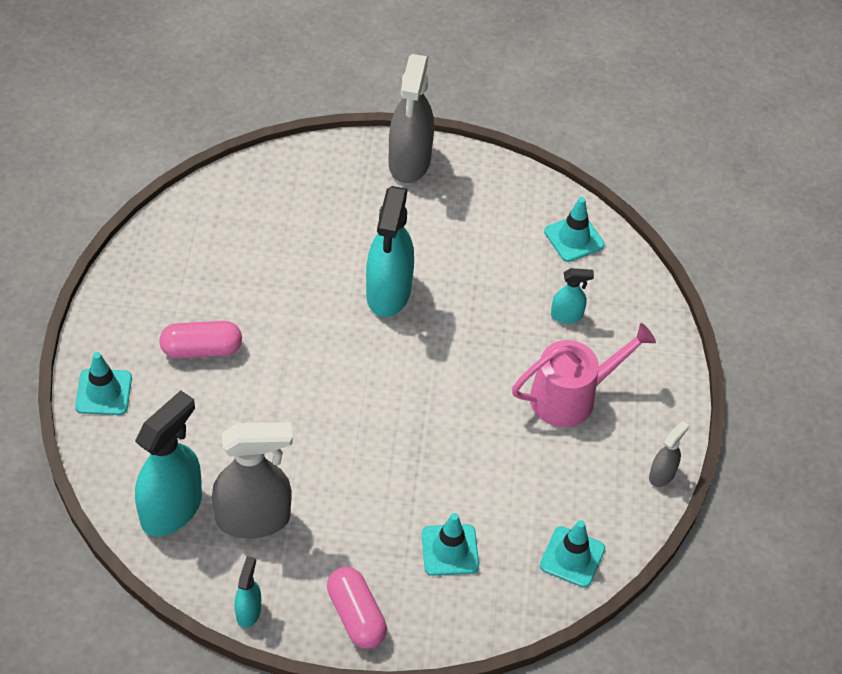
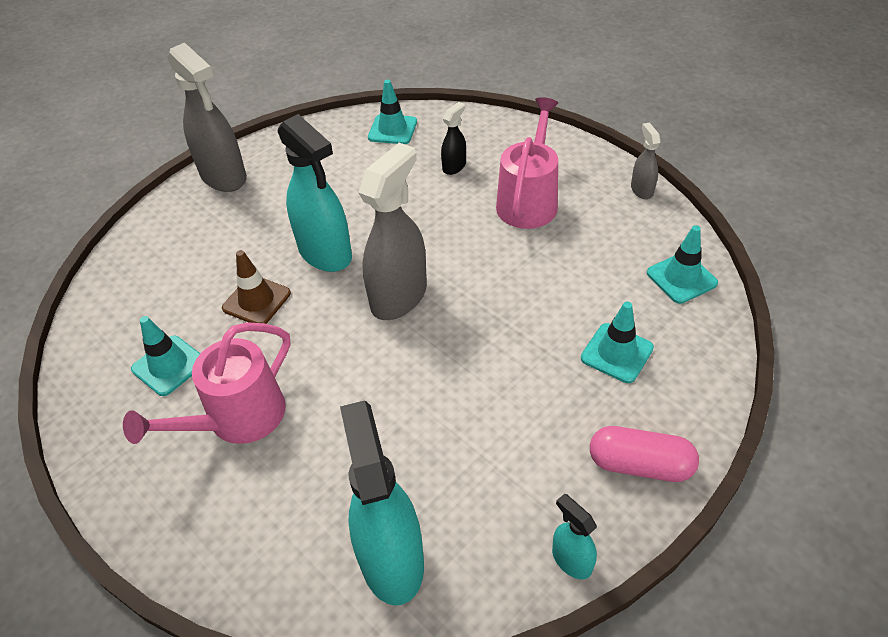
camera: 45 degrees left, 5 degrees down
turquoise traffic cone [75,352,132,415] -> turquoise traffic cone moved to [131,316,200,396]
pink capsule [159,321,242,359] -> pink watering can [123,323,291,444]
grey spray bottle [212,422,293,539] -> grey spray bottle moved to [358,143,427,320]
turquoise spray bottle [551,268,594,323] -> black spray bottle [441,102,466,175]
none -> brown traffic cone [222,250,291,324]

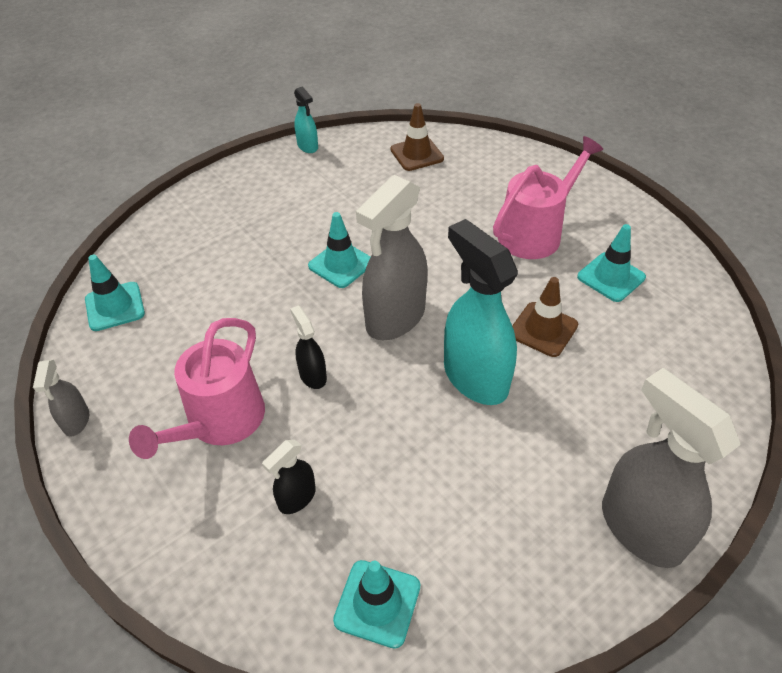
camera: 175 degrees left, 0 degrees up
turquoise spray bottle [340,400,424,606] -> brown traffic cone [390,103,444,171]
turquoise traffic cone [581,301,654,383] -> turquoise traffic cone moved to [308,212,371,288]
pink capsule [590,426,699,482] -> none
none -> black spray bottle [290,305,327,389]

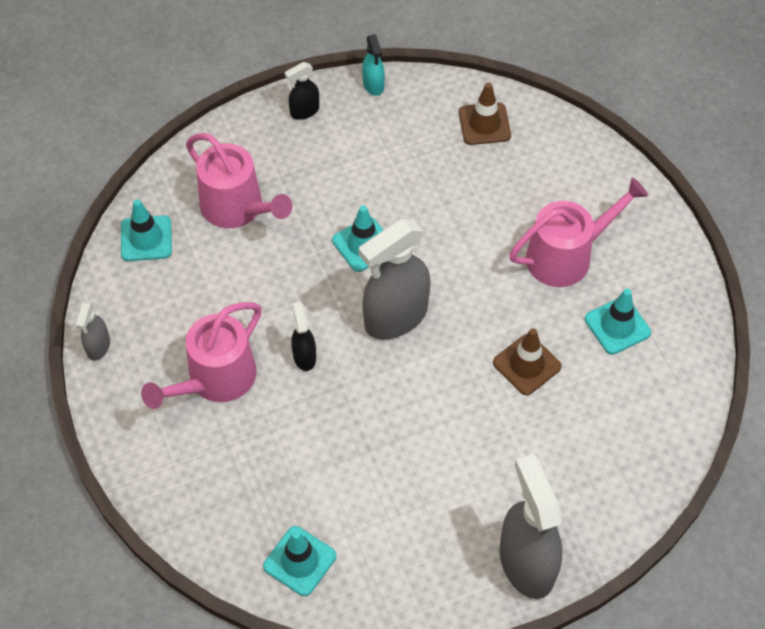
camera: 15 degrees right, 10 degrees up
black spray bottle [262,439,316,514] -> black spray bottle moved to [285,62,319,120]
turquoise spray bottle [444,219,518,405] -> none
none -> pink watering can [186,133,292,228]

